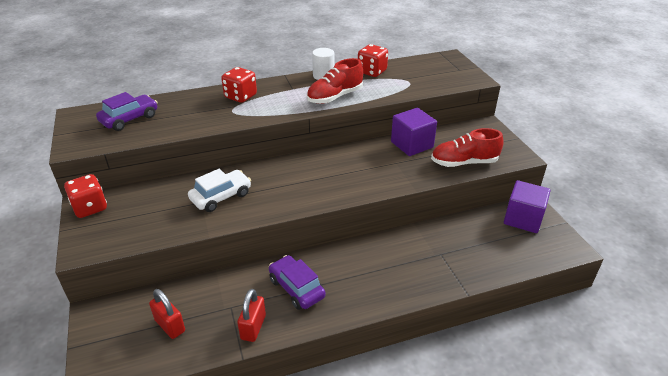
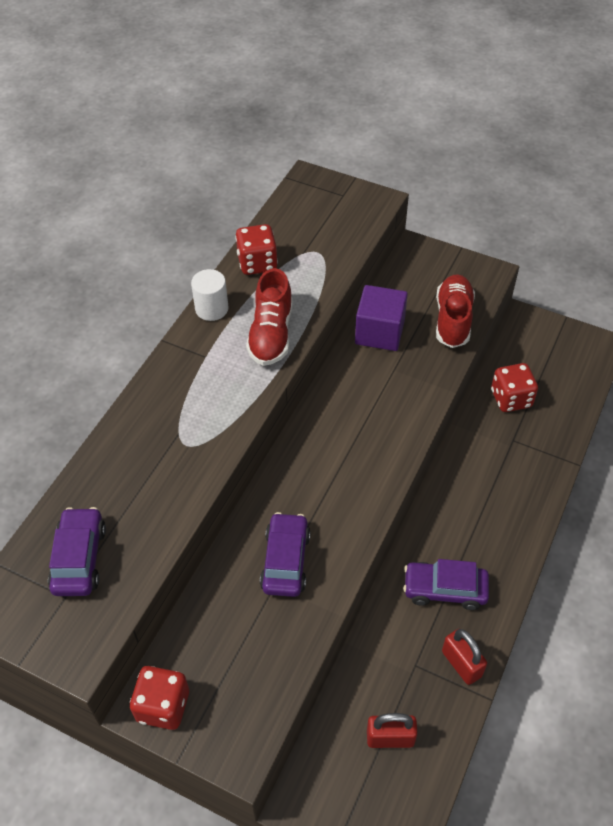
camera: 45 degrees left, 15 degrees up
white car [188,169,251,212] -> purple car [260,512,311,597]
red dice [221,67,257,103] -> red dice moved to [491,363,538,412]
red shoe [431,128,504,167] -> red shoe turned 150 degrees clockwise [436,274,475,348]
purple cube [504,180,551,233] -> none

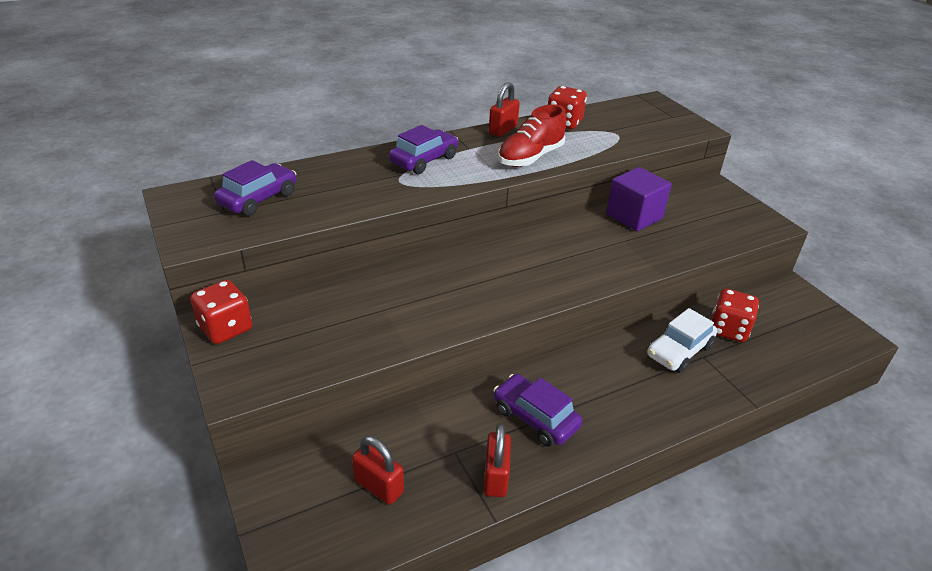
camera: 35 degrees right, 15 degrees down
white cylinder [191,269,228,321] -> red padlock [489,82,520,137]
purple car [260,512,311,597] -> purple car moved to [389,125,458,174]
red shoe [436,274,475,348] -> none
none -> white car [647,308,717,373]

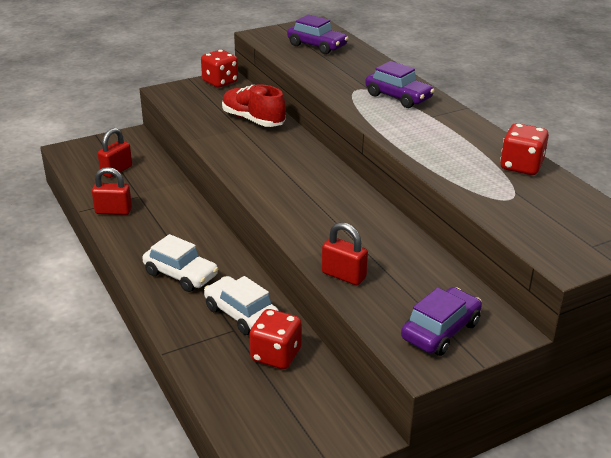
camera: 90 degrees right, 5 degrees down
red padlock [489,82,520,137] -> red padlock moved to [322,222,368,285]
purple car [493,374,582,447] -> purple car moved to [401,287,482,356]
red shoe [498,104,566,167] -> red shoe moved to [222,84,286,127]
purple cube [606,167,672,231] -> none
none -> white car [142,234,218,292]

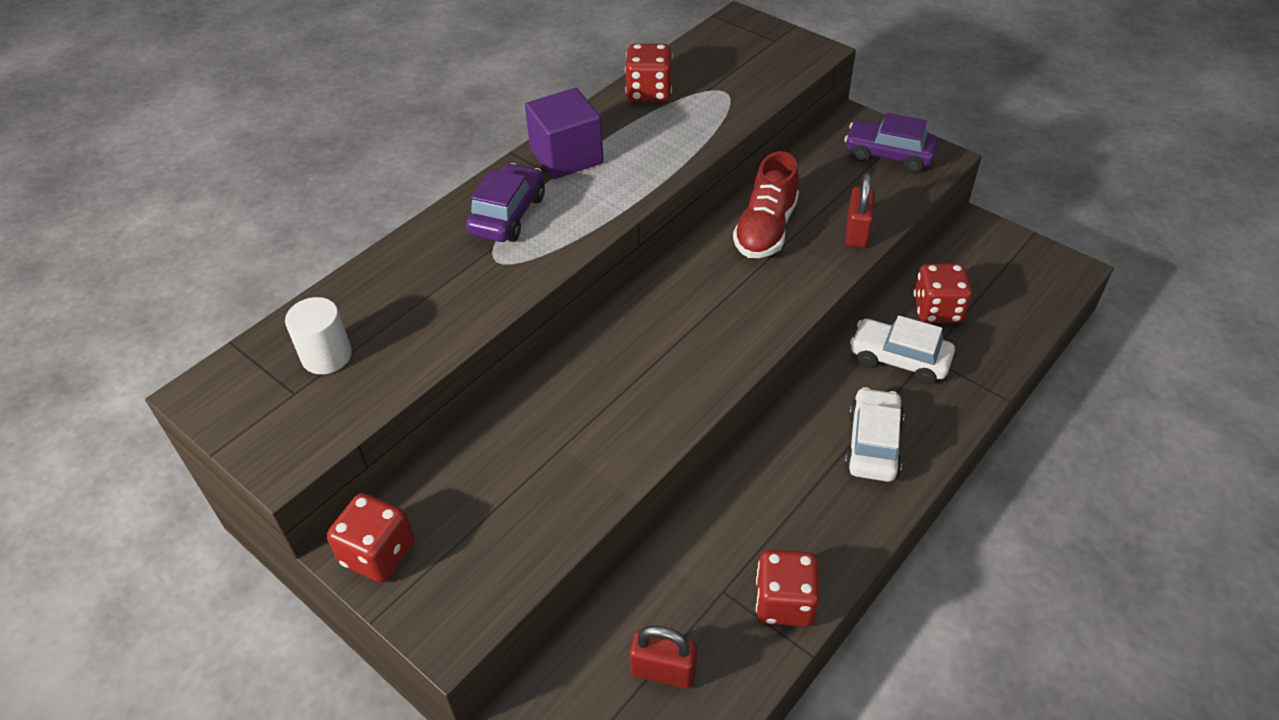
camera: 110 degrees left, 15 degrees up
red padlock [92,167,132,215] -> red dice [756,550,820,626]
white car [204,276,279,335] -> white car turned 90 degrees clockwise [850,316,955,385]
red shoe [222,84,286,127] -> red shoe moved to [733,151,799,258]
purple car [287,14,348,54] -> white cylinder [285,297,352,374]
none -> purple cube [525,88,604,179]

